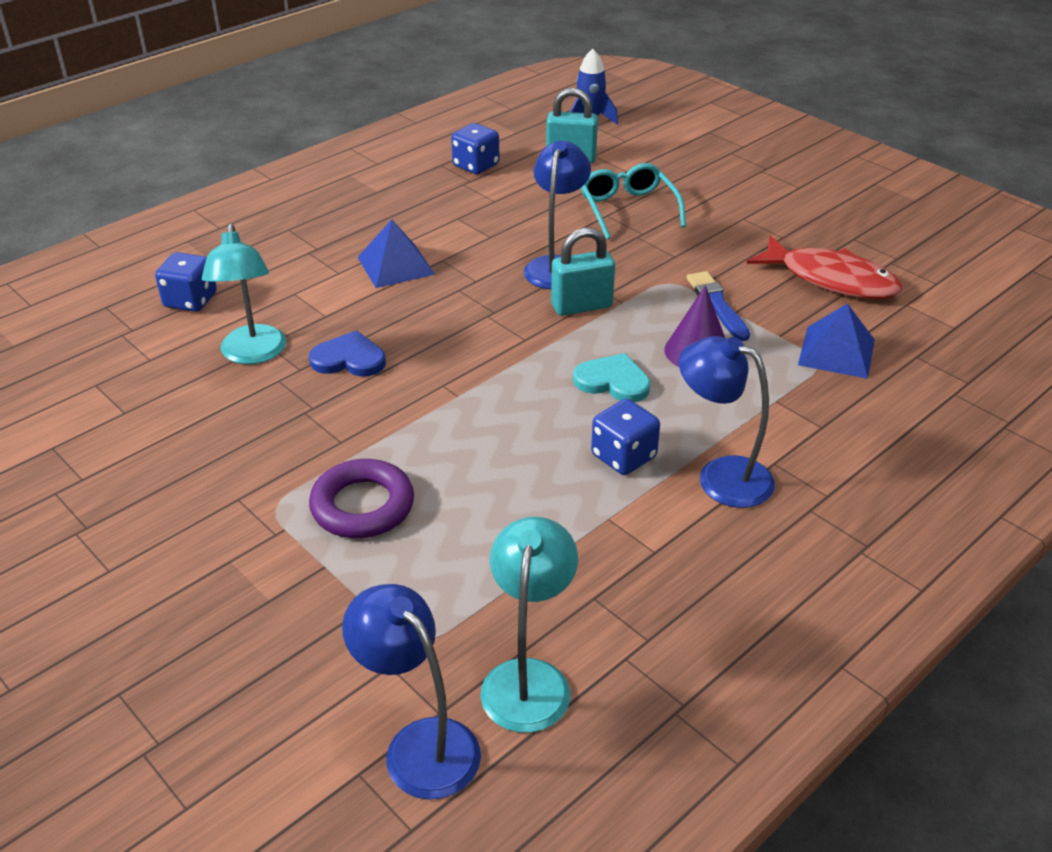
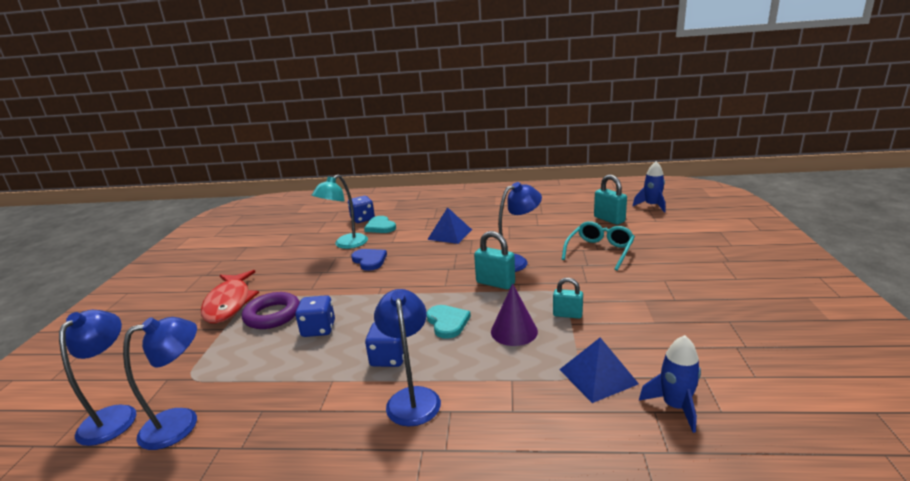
camera: 50 degrees right, 15 degrees down
blue dice [451,123,499,174] -> blue dice moved to [295,295,335,337]
turquoise lamp [480,517,578,733] -> blue lamp [123,317,197,450]
blue brush [686,271,750,341] -> turquoise padlock [553,277,583,319]
red fish [747,235,902,299] -> red fish moved to [201,270,259,323]
none -> turquoise heart [364,216,396,233]
none -> blue rocket [639,335,701,433]

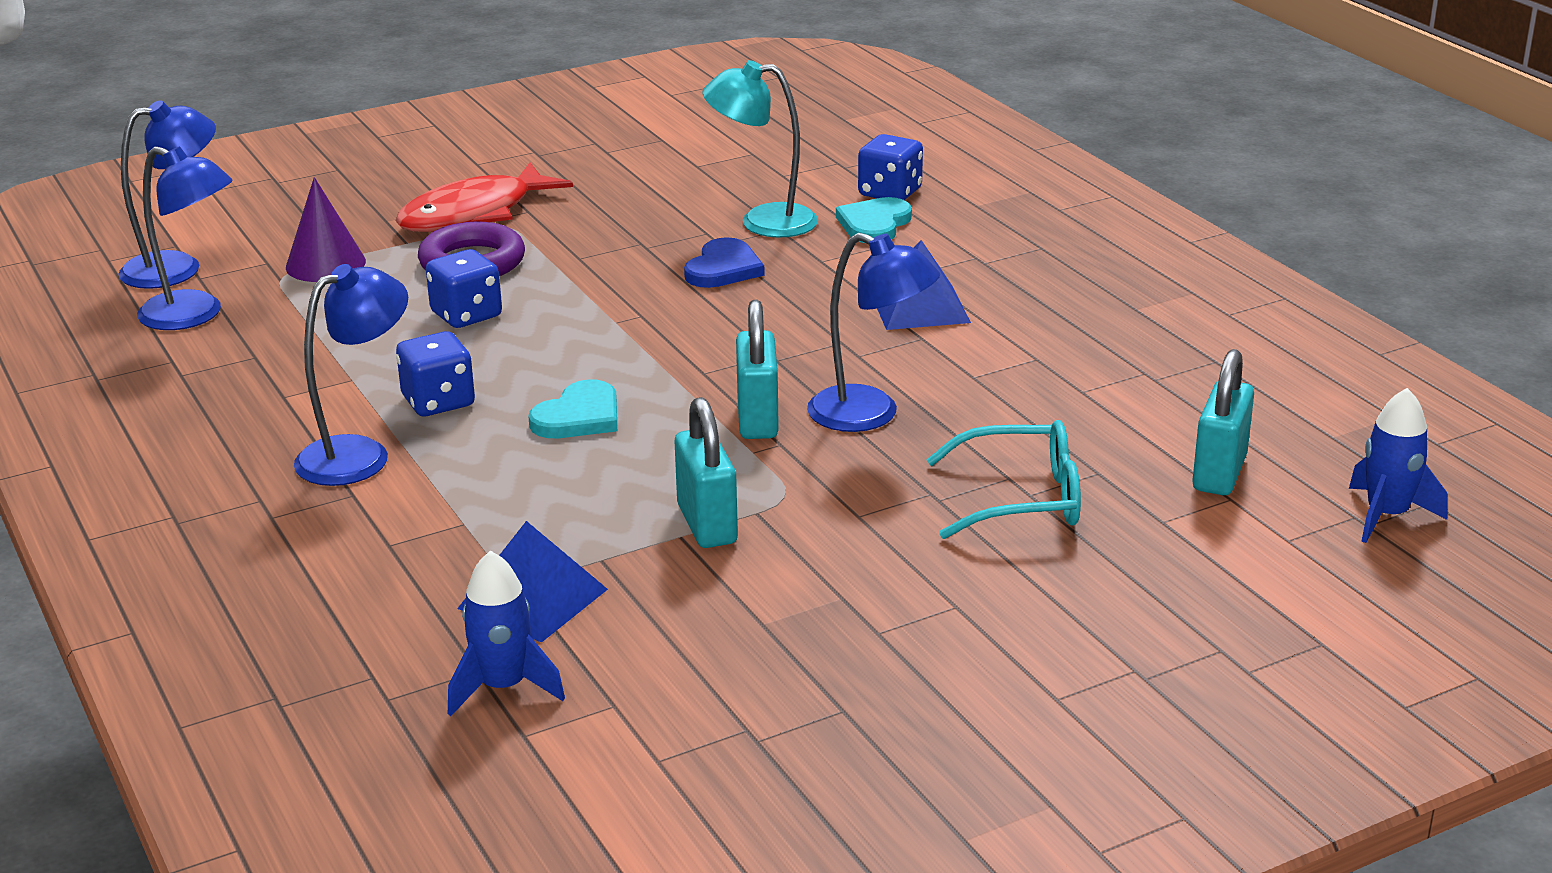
camera: 55 degrees right, 5 degrees up
purple cone [491,283,538,346] -> purple cone moved to [286,177,366,282]
turquoise padlock [553,277,583,319] -> turquoise padlock [675,397,738,548], size x1.51

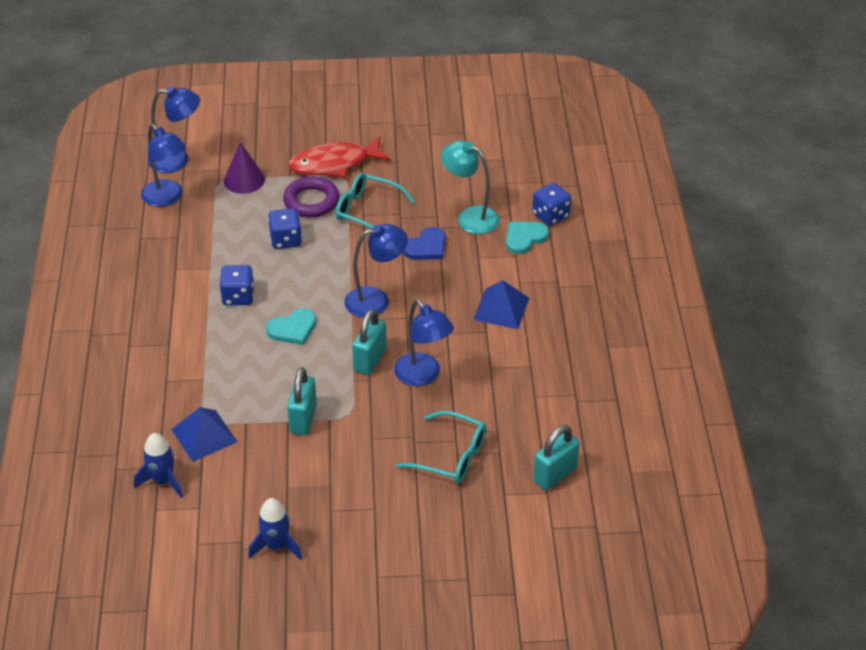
camera: 25 degrees right, 15 degrees up
blue lamp [294,264,408,486] -> blue lamp moved to [344,224,408,318]
blue rocket [1349,388,1448,543] -> blue rocket moved to [248,498,302,560]
none -> turquoise glasses [335,173,415,229]

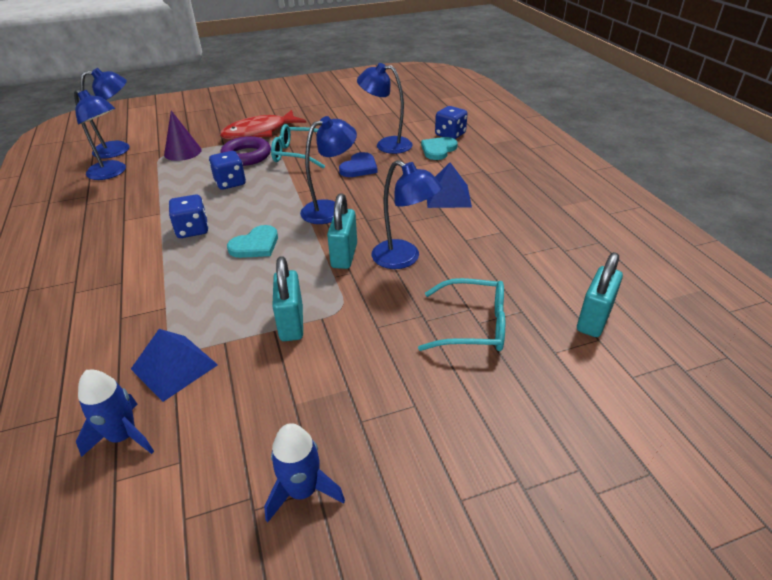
camera: 15 degrees left, 5 degrees down
turquoise lamp [441,140,500,234] -> blue lamp [357,63,413,154]

